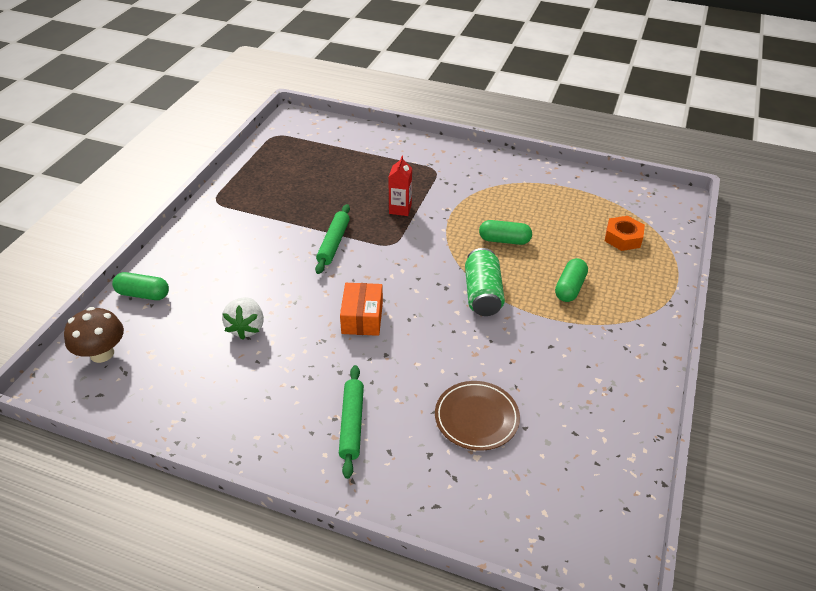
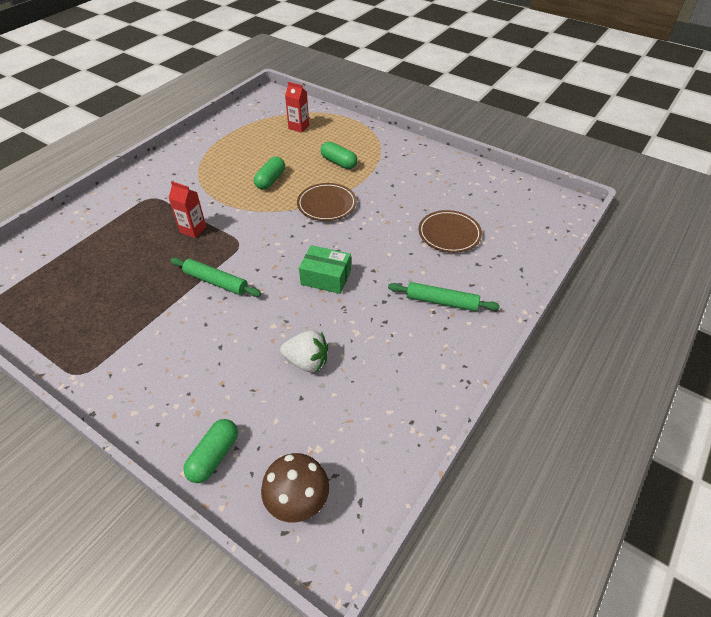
camera: 75 degrees left, 5 degrees up
orange box [340,283,383,336] -> green box [299,245,351,294]
green can [465,248,505,316] -> brown plate [297,183,357,221]
orange nut [605,216,645,251] -> red carton [285,82,309,133]

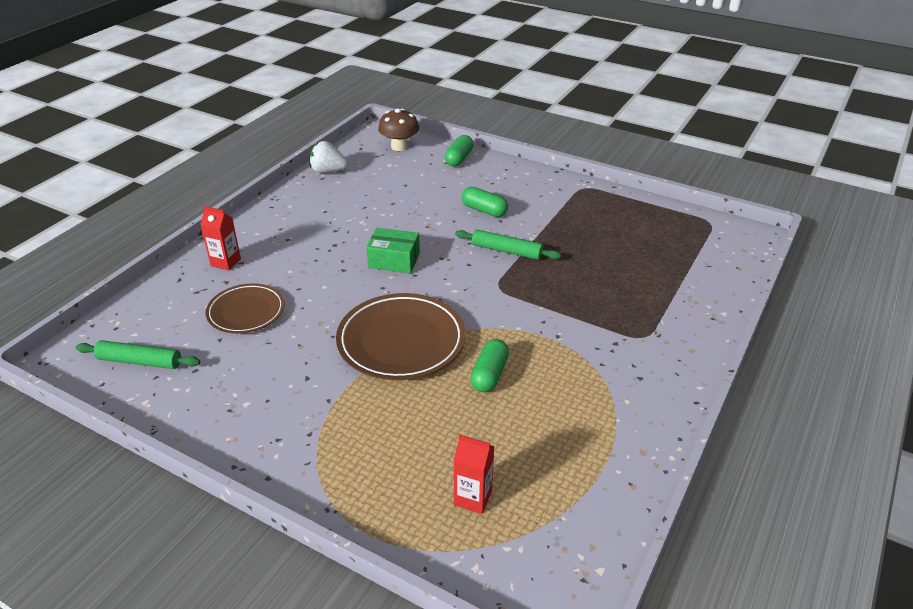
camera: 175 degrees right, 10 degrees down
red carton [169,181,206,238] -> red carton moved to [200,206,241,271]
white strawberry [280,330,328,372] -> white strawberry moved to [309,141,348,173]
brown plate [297,183,357,221] -> brown plate [336,293,466,380], size x1.59
green capsule [321,142,357,169] -> green capsule moved to [462,187,508,217]
green rolling pin [388,282,500,311] -> green rolling pin moved to [76,340,200,369]

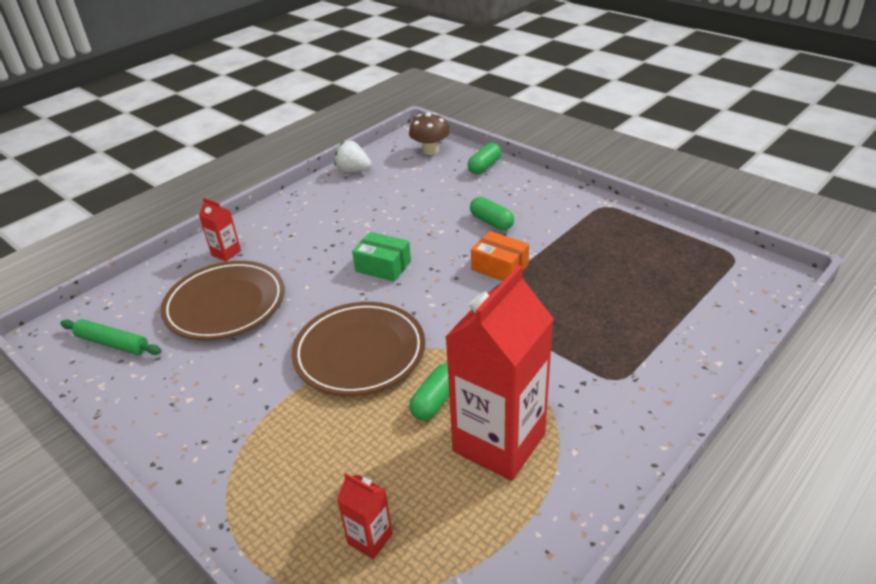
camera: 15 degrees right, 0 degrees up
brown plate [206,283,285,334] -> brown plate [160,261,285,340], size x1.59
green rolling pin [455,229,561,260] -> orange box [471,231,529,281]
none -> red carton [445,265,554,481]

